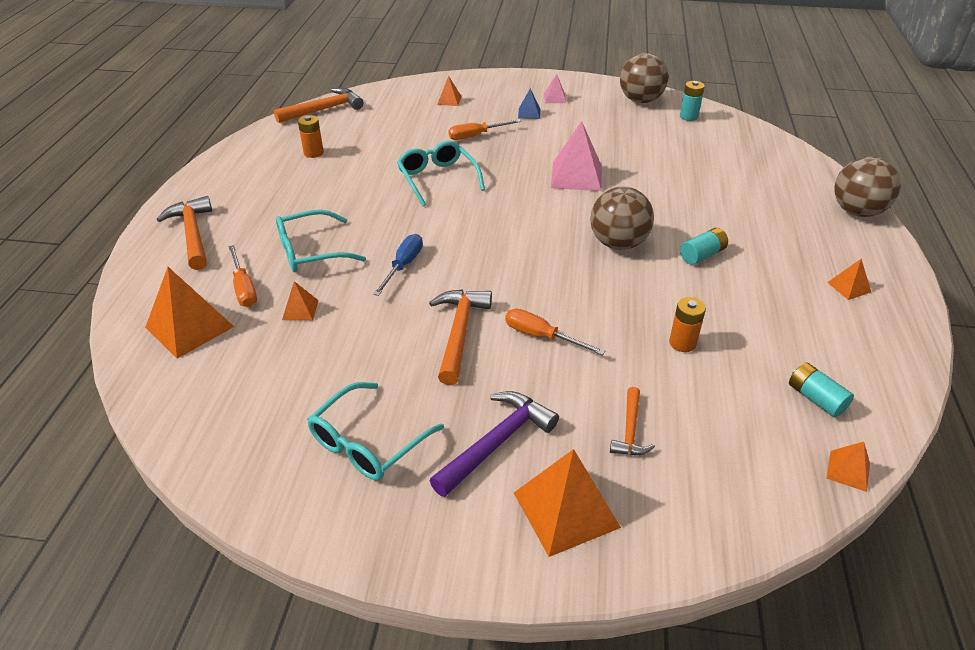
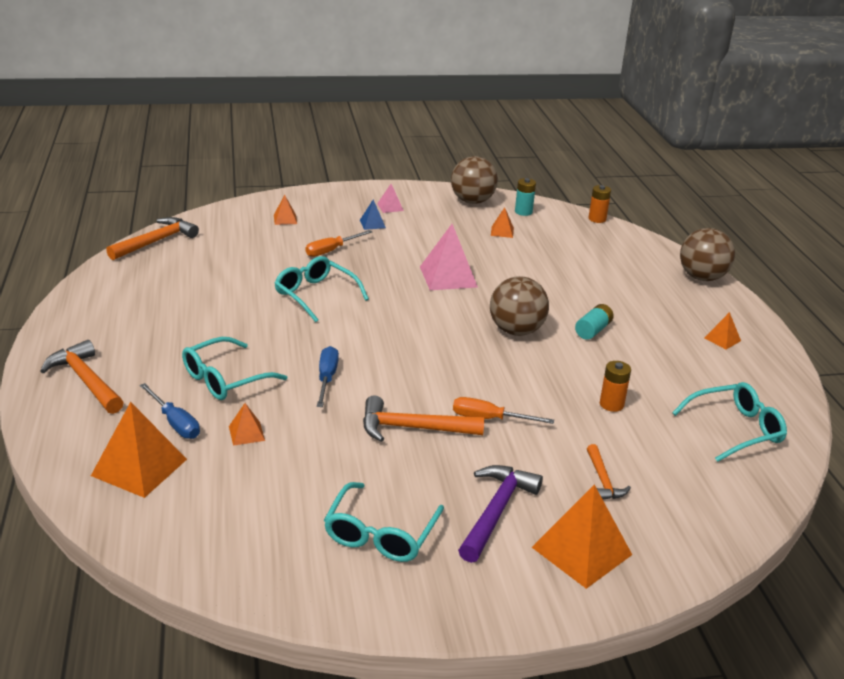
camera: 20 degrees left, 10 degrees down
orange screwdriver [228,245,257,307] -> blue screwdriver [140,383,200,439]
orange battery [298,115,324,158] -> orange battery moved to [588,185,611,223]
orange hammer [429,289,492,385] -> orange hammer turned 75 degrees counterclockwise [363,395,484,442]
turquoise battery [789,362,854,418] -> turquoise glasses [672,382,787,462]
orange pyramid [826,442,870,492] -> orange pyramid moved to [491,208,514,238]

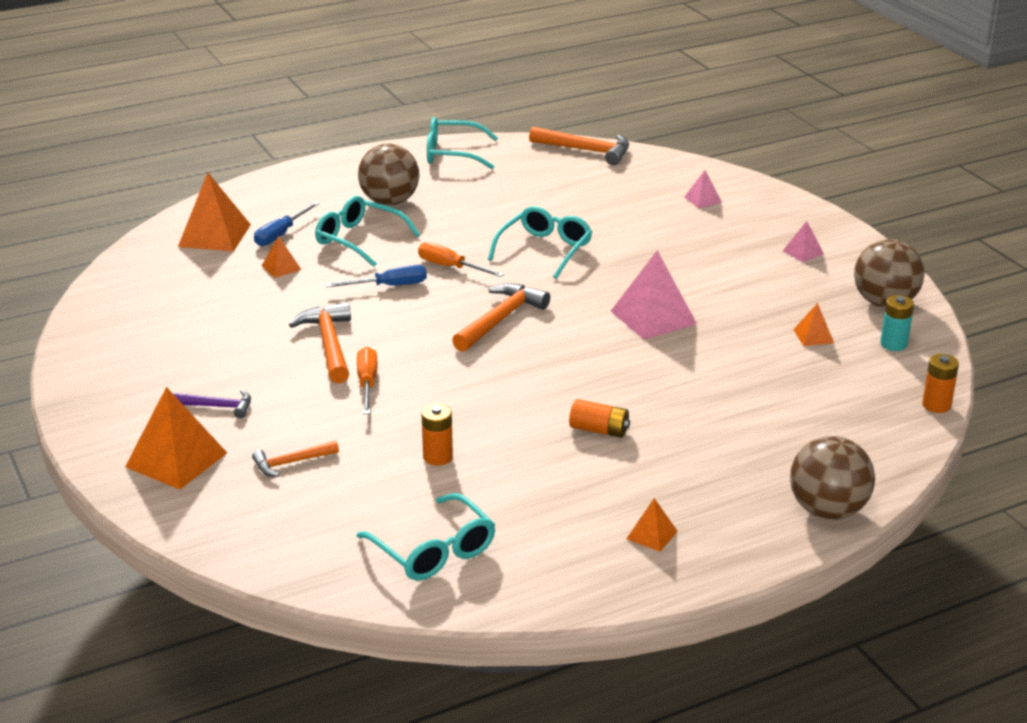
camera: 75 degrees right, 0 degrees up
orange hammer [40,340,124,414] -> orange hammer moved to [452,283,550,352]
orange pyramid [274,195,297,225] -> pink pyramid [684,170,722,208]
orange screwdriver [306,230,372,257] -> orange screwdriver moved to [418,242,504,277]
turquoise glasses [324,482,444,562] -> turquoise glasses moved to [427,117,498,169]
blue pyramid [360,199,386,230] -> none
purple hammer [458,465,543,563] -> purple hammer [173,390,251,418], size x0.59
brown ball [490,276,549,336] -> brown ball moved to [358,144,419,205]
turquoise battery [575,304,614,340] -> orange battery [569,399,630,438]

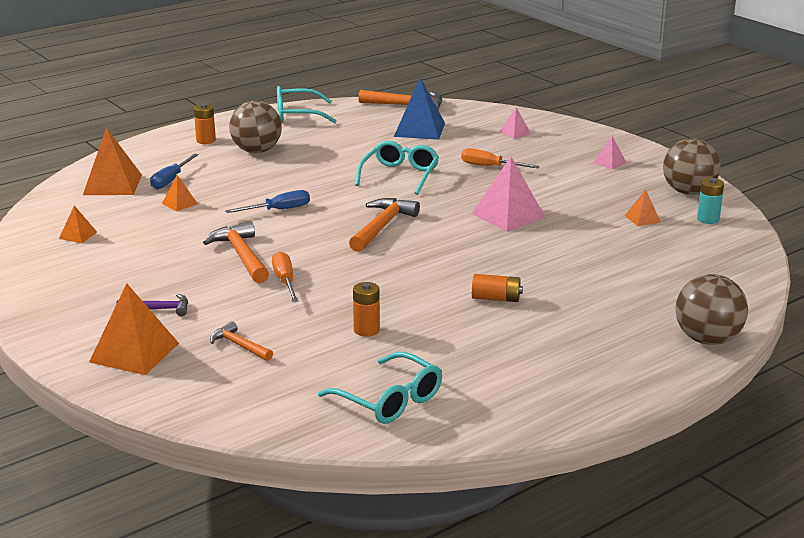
camera: 10 degrees left, 5 degrees down
orange hammer [252,440,339,477] -> orange hammer turned 75 degrees clockwise [210,321,273,361]
turquoise glasses [315,196,420,267] -> none
orange screwdriver [418,242,504,277] -> orange screwdriver moved to [461,148,540,168]
orange pyramid [626,498,678,552] -> orange pyramid moved to [59,206,97,243]
orange battery [922,354,959,413] -> orange battery moved to [194,104,216,144]
none -> blue pyramid [394,78,445,140]

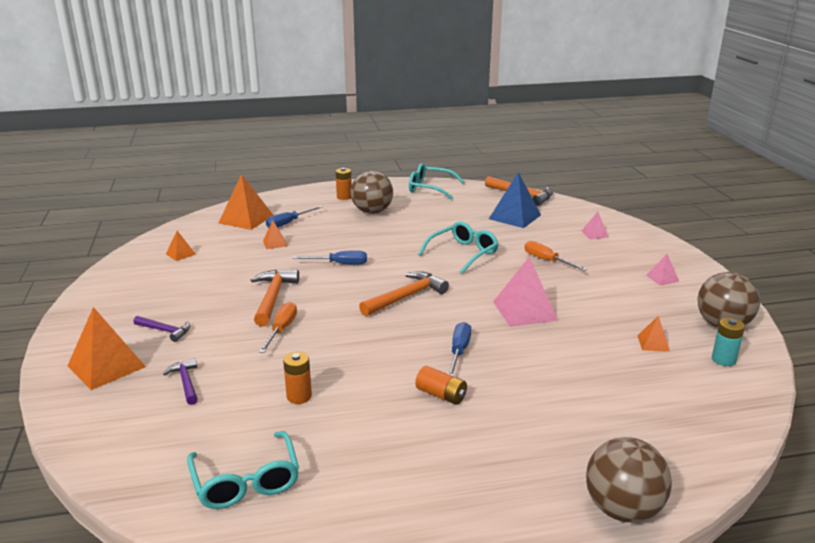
camera: 25 degrees right, 0 degrees up
orange hammer [210,321,273,361] -> purple hammer [163,358,198,405]
none -> blue screwdriver [448,322,471,376]

